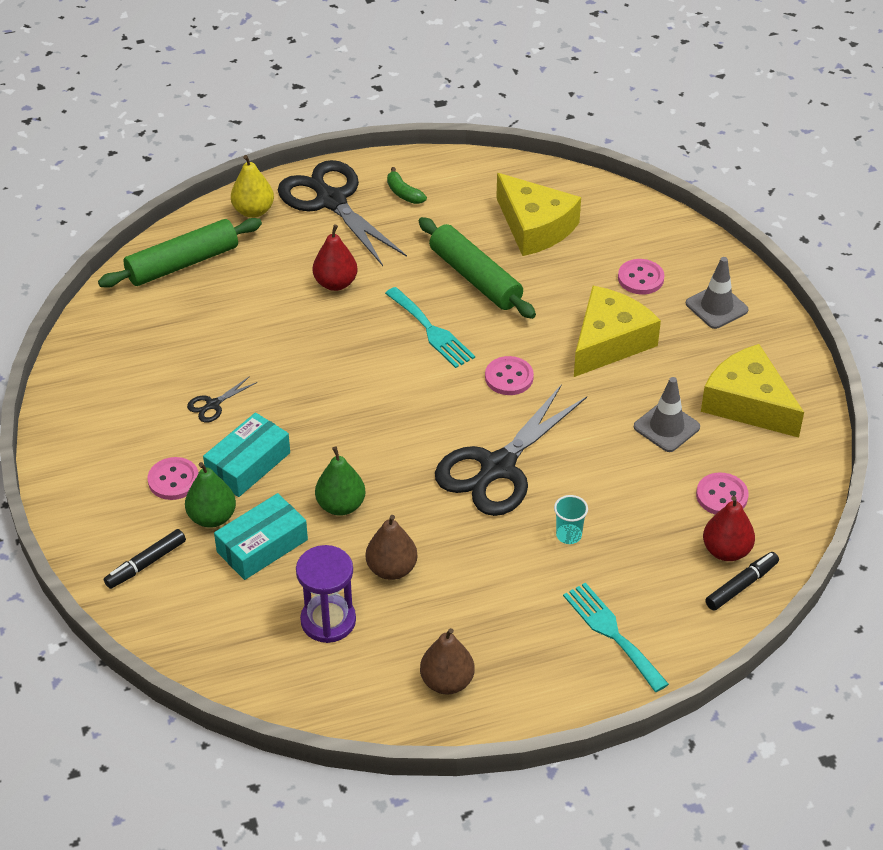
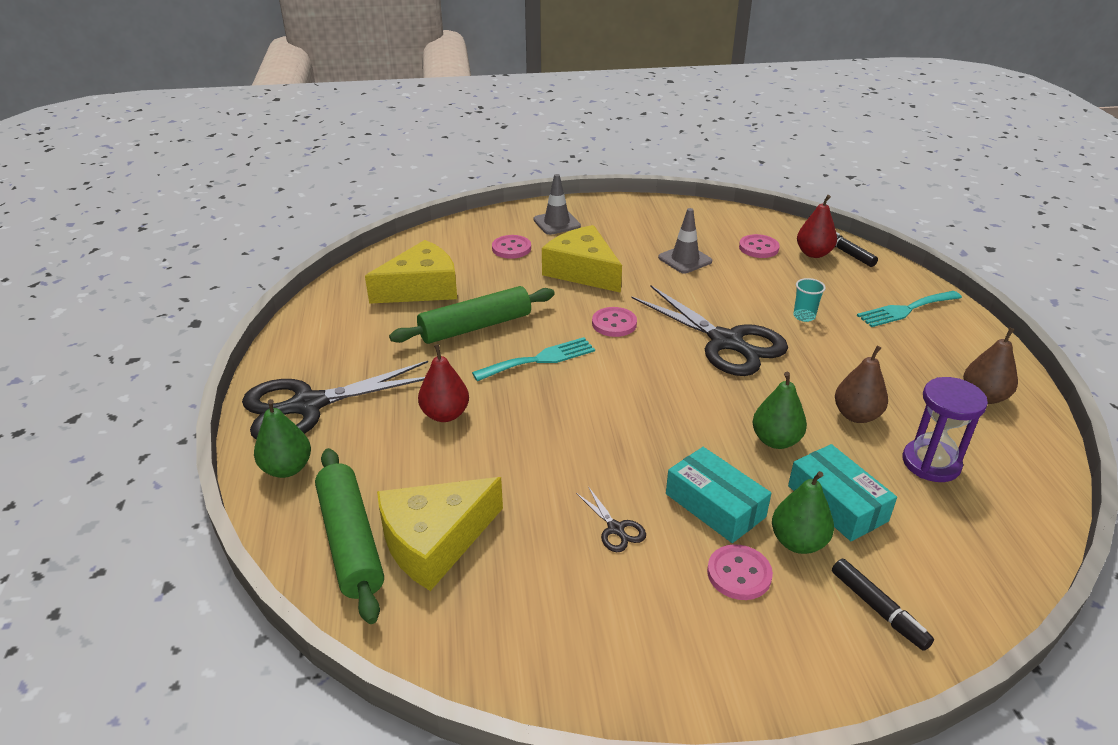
camera: 80 degrees left, 10 degrees down
yellow pear [231,155,274,218] -> green pear [254,399,311,478]
green banana [387,167,427,204] -> none
yellow cheese [701,344,804,438] -> yellow cheese moved to [377,477,503,591]

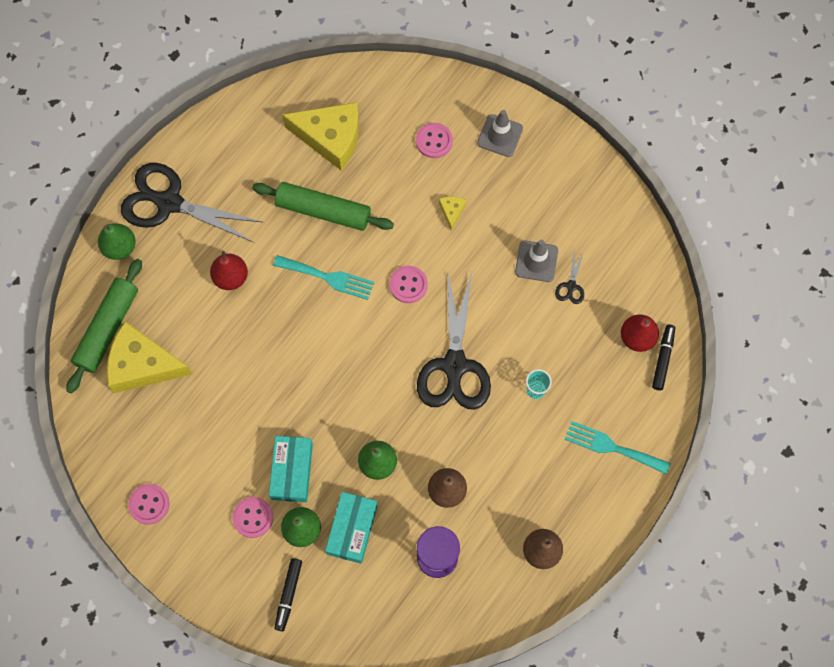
camera: 45 degrees right, 35 degrees up
yellow cheese [542,225,622,293] -> yellow cheese [439,196,467,231], size x0.43
black scissors [576,486,646,552] -> black scissors moved to [555,252,584,304]
pink button [739,234,780,258] -> pink button moved to [128,484,169,525]

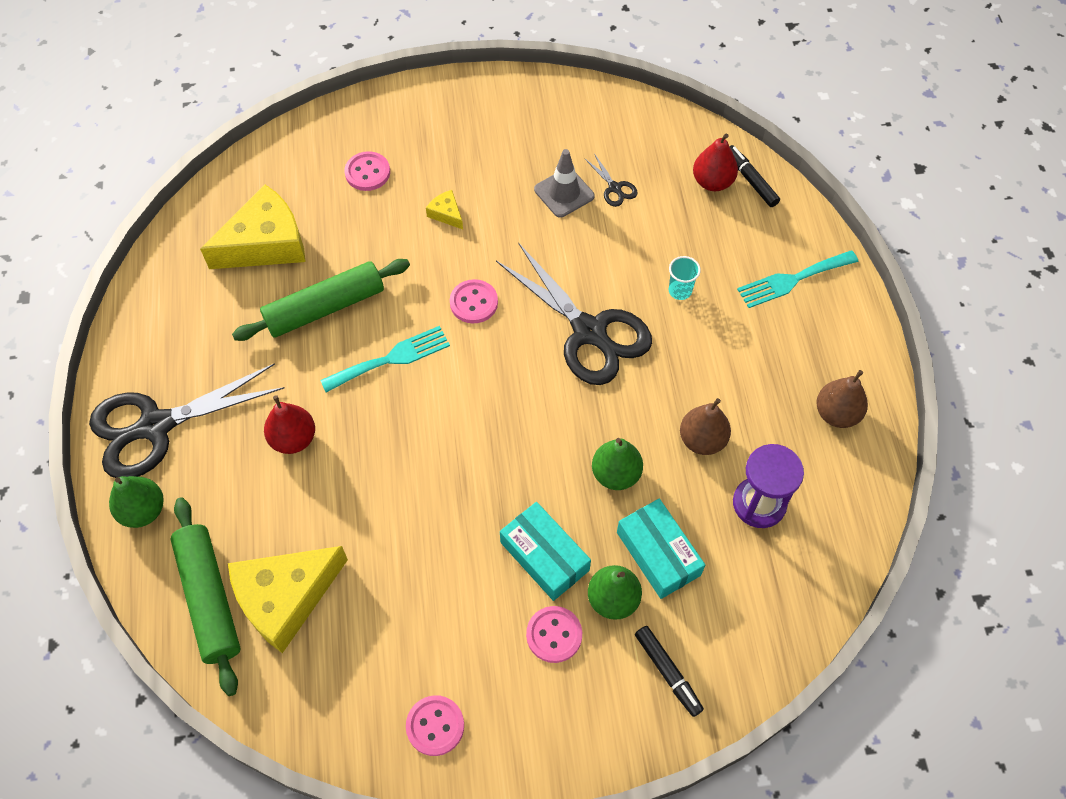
camera: 45 degrees left, 10 degrees down
grey traffic cone [477,110,523,157] -> none

